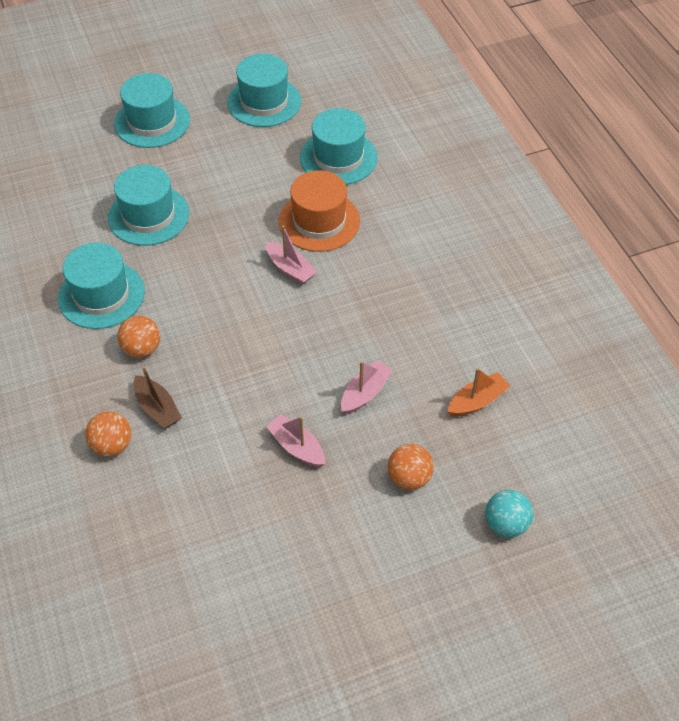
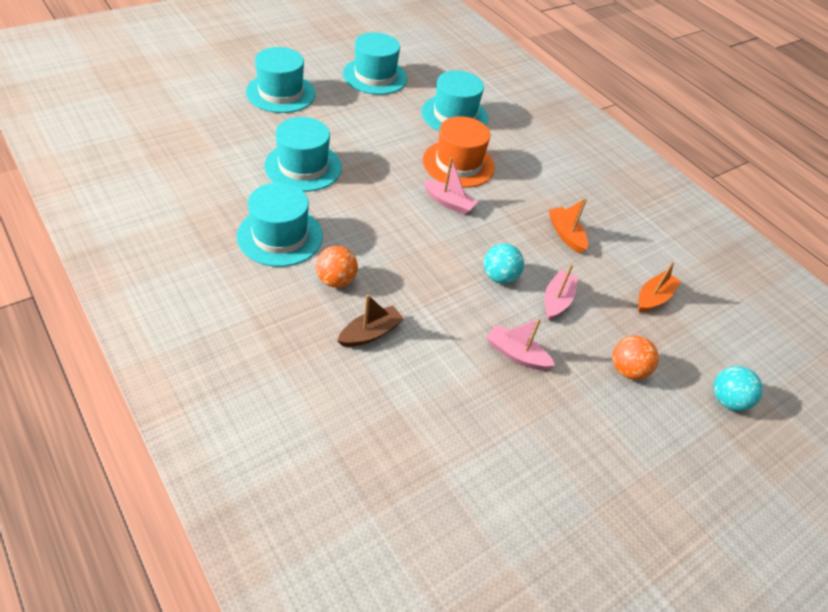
camera: 20 degrees left, 5 degrees down
orange ball [85,411,131,457] -> none
brown boat [134,366,182,429] -> brown boat turned 75 degrees counterclockwise [337,294,404,347]
none -> turquoise ball [484,243,524,284]
none -> orange boat [549,198,588,253]

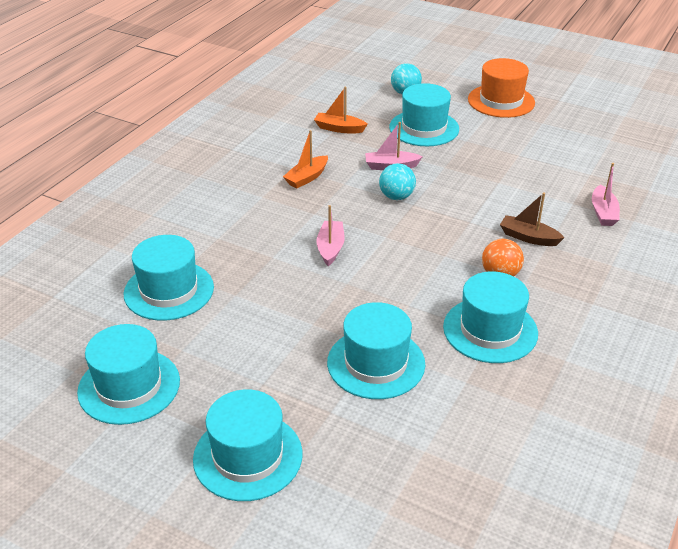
camera: 110 degrees left, 10 degrees down
orange hat [423,116,495,188] -> orange hat moved to [468,58,535,118]
pink boat [487,318,555,370] -> pink boat moved to [592,163,620,226]
orange ball [613,336,659,380] -> turquoise hat [389,83,459,146]

